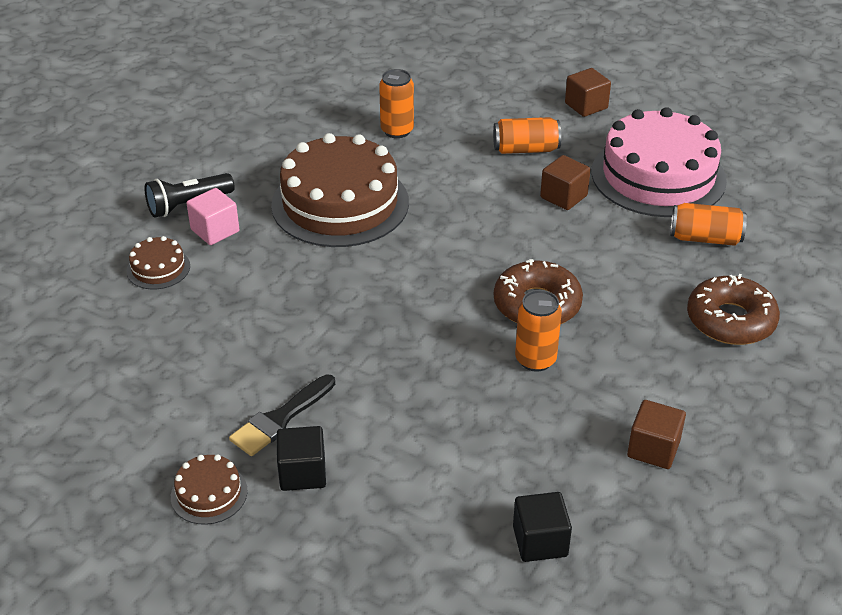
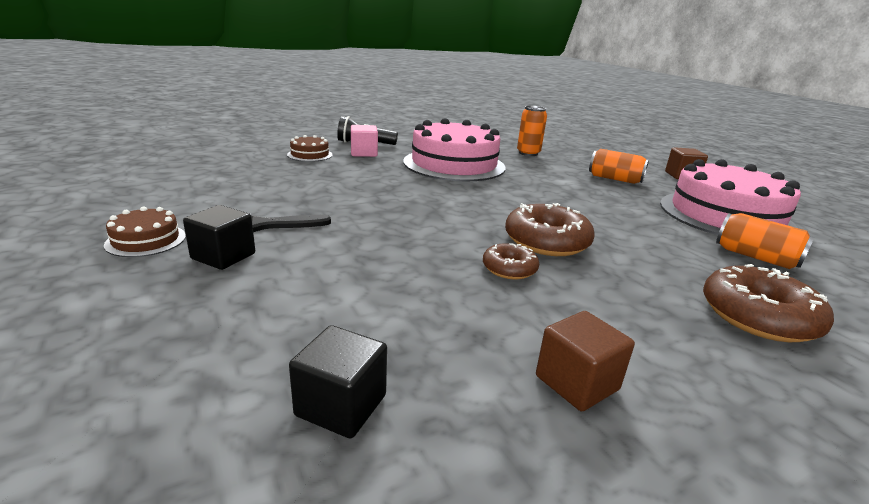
camera: 30 degrees right, 15 degrees down
brown cake [271,133,409,247] -> pink cake [404,118,505,181]
orange can [515,290,562,372] -> brown donut [483,243,539,279]
brown cube [540,155,591,210] -> none

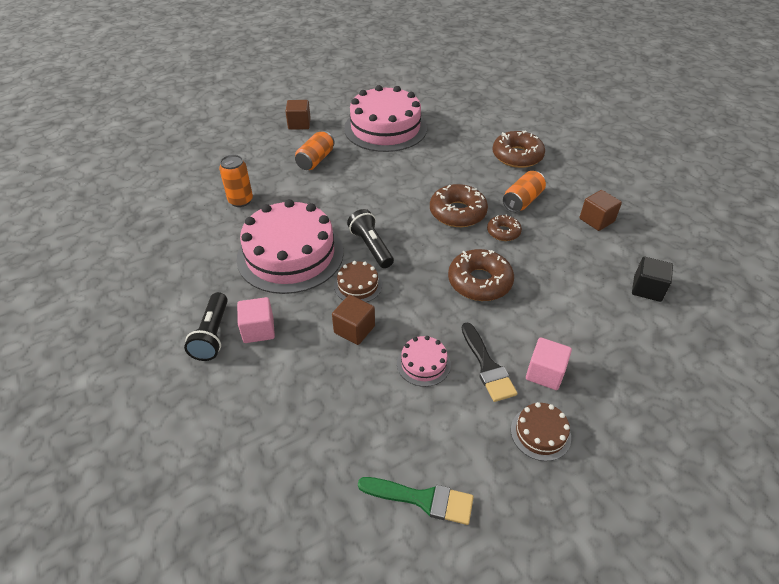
camera: 90 degrees left, 20 degrees up
black cube [183,205,255,270] -> pink cube [526,337,572,390]
brown cake [287,135,333,162] -> brown cake moved to [334,261,382,302]
orange can [716,213,814,269] -> orange can moved to [503,171,546,212]
none -> brown cube [332,295,375,345]
none -> black flashlight [347,209,394,268]
none -> green brush [358,477,473,525]
none -> pink cake [397,336,451,387]
none -> brown donut [448,249,514,301]

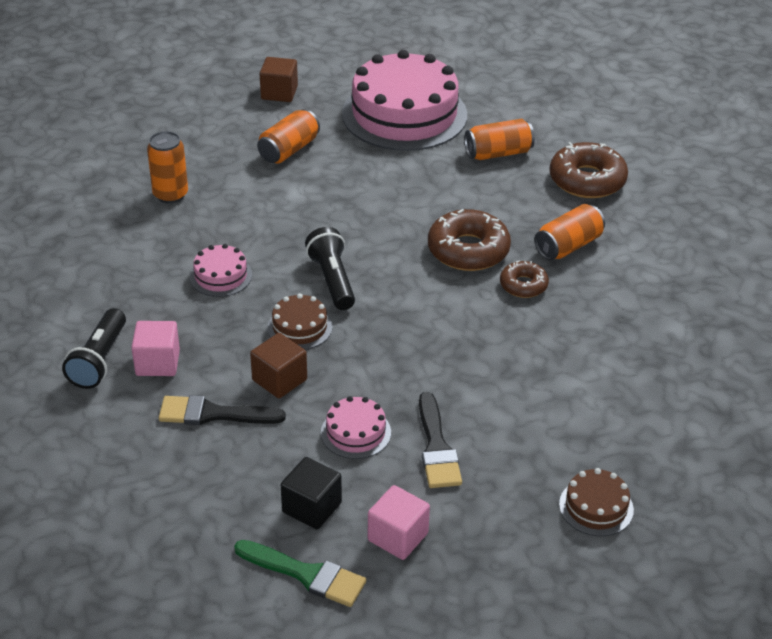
camera: 10 degrees right, 5 degrees down
pink cake [236,199,343,294] -> pink cake [190,244,252,297], size x0.43
brown donut [448,249,514,301] -> none
brown cake [511,402,571,461] -> brown cake moved to [559,468,634,536]
pink cube [526,337,572,390] -> pink cube moved to [368,485,430,560]
brown cube [580,190,622,231] -> none
black cube [632,257,673,302] -> black cube moved to [281,457,342,529]
none -> black brush [159,395,286,425]
none -> orange can [464,119,535,160]

